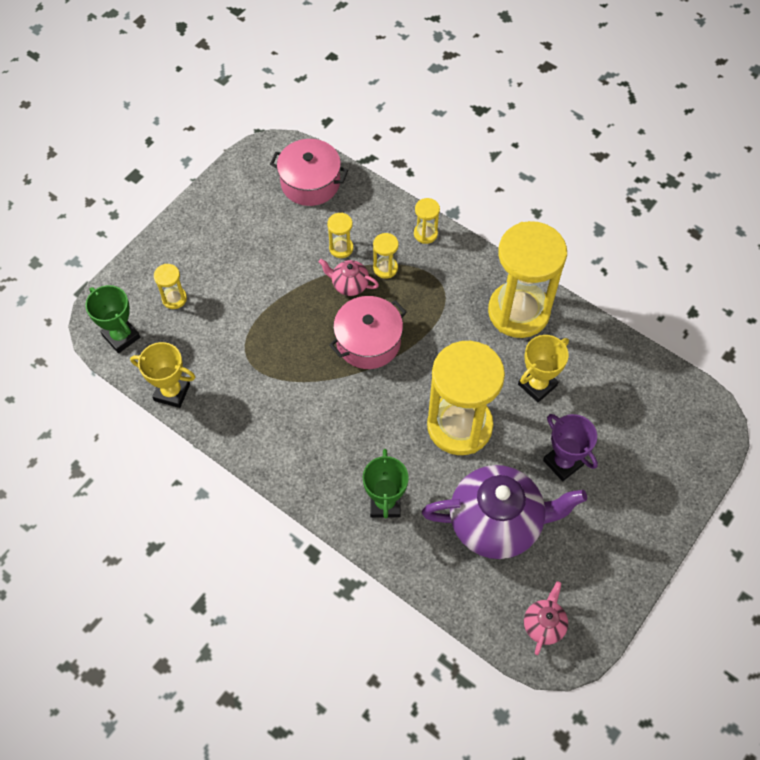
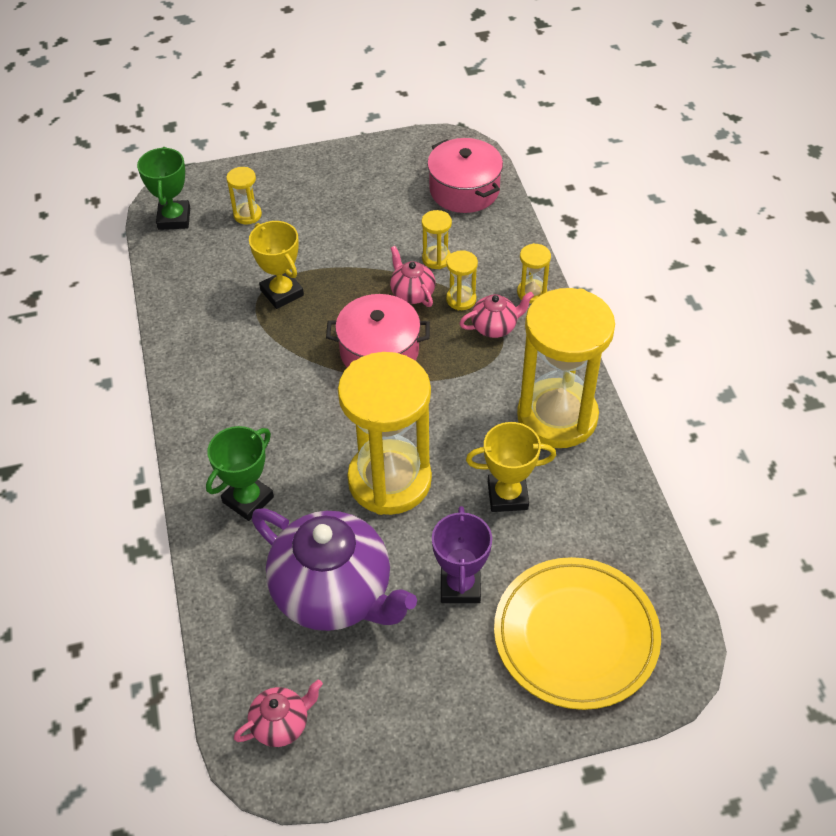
camera: 40 degrees right, 10 degrees down
yellow trophy [130,342,195,408] -> yellow trophy moved to [249,221,304,309]
none -> pink teapot [459,291,534,338]
none -> yellow plate [494,557,661,710]

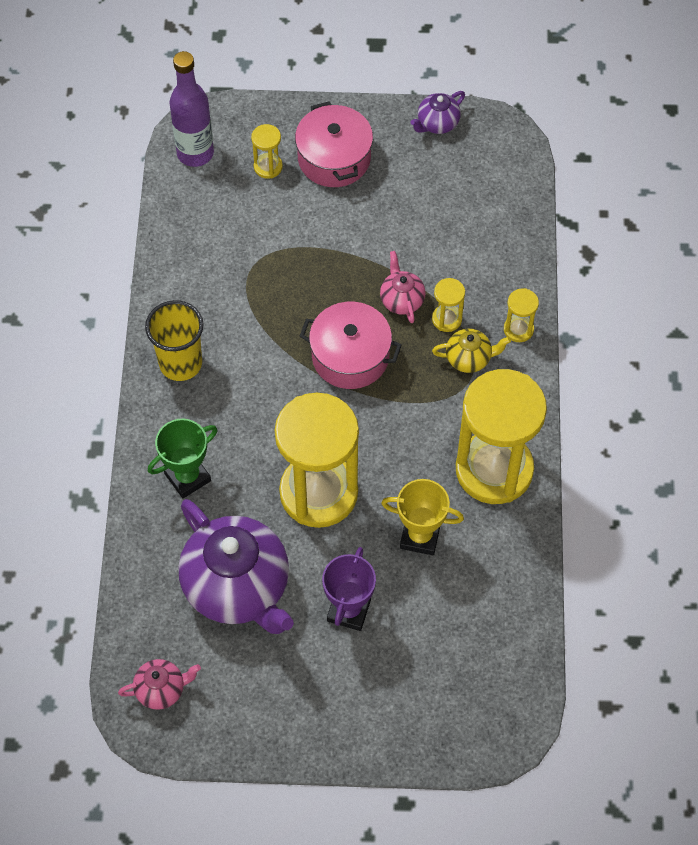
camera: 15 degrees right, 10 degrees up
green trophy [137,147,190,230] -> purple bottle [169,51,214,167]
yellow trophy [249,221,304,309] -> none
yellow hourglass [422,210,452,269] -> none
pink pot [427,138,503,213] -> pink pot moved to [295,101,373,187]
pink teapot [459,291,534,338] -> yellow teapot [432,329,511,373]
yellow plate [494,557,661,710] -> none
none -> yellow cup [145,300,203,381]
none -> purple teapot [410,91,465,134]

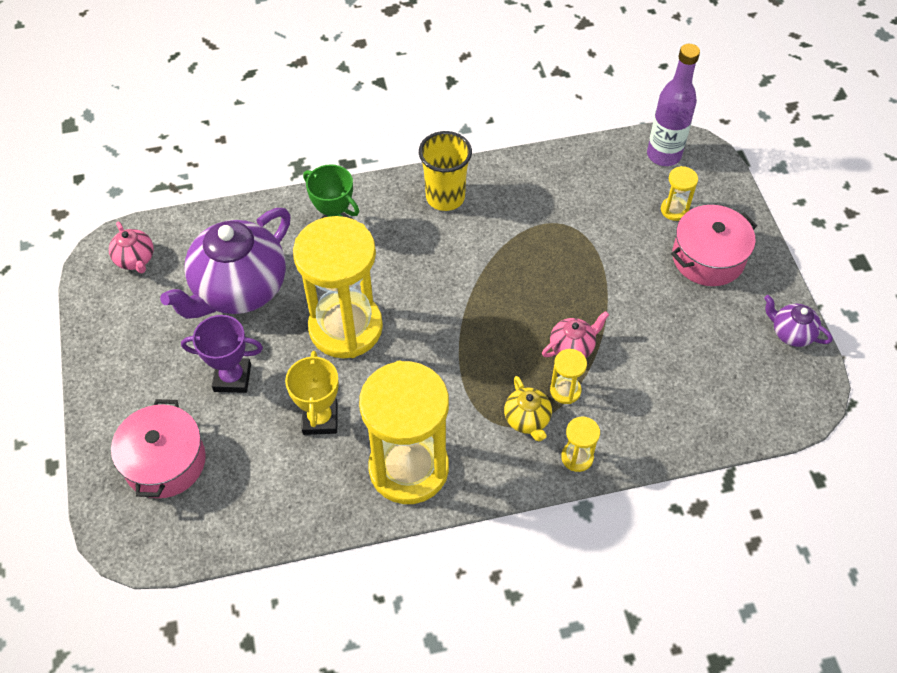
camera: 75 degrees right, 5 degrees down
pink pot [300,302,402,389] -> pink pot moved to [111,399,206,498]

